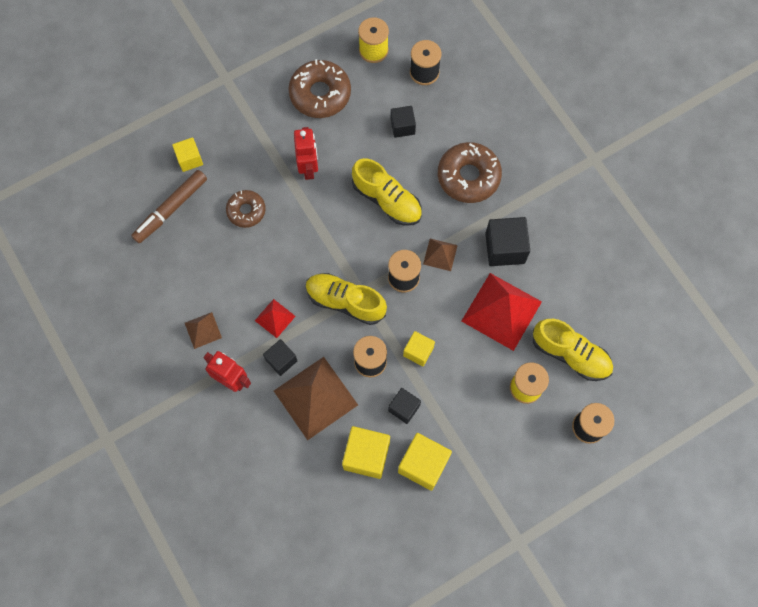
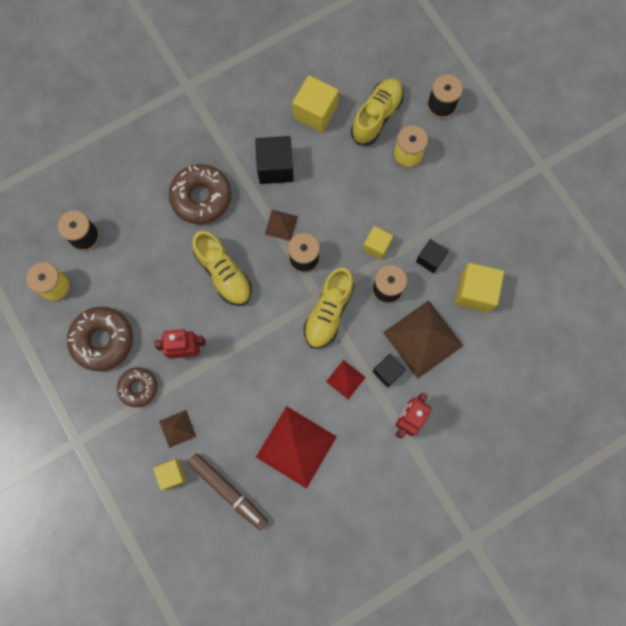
camera: 90 degrees left, 5 degrees up
brown pyramid [185,312,222,349] -> brown pyramid moved to [159,410,196,448]
brown donut [226,190,266,228] -> brown donut moved to [117,367,157,407]
yellow shoe [352,158,422,226] -> yellow shoe turned 105 degrees clockwise [192,231,252,306]
black cube [391,106,416,138] -> none
yellow cube [398,433,452,491] -> yellow cube moved to [292,75,339,132]
red pyramid [462,273,542,351] -> red pyramid moved to [256,406,337,489]

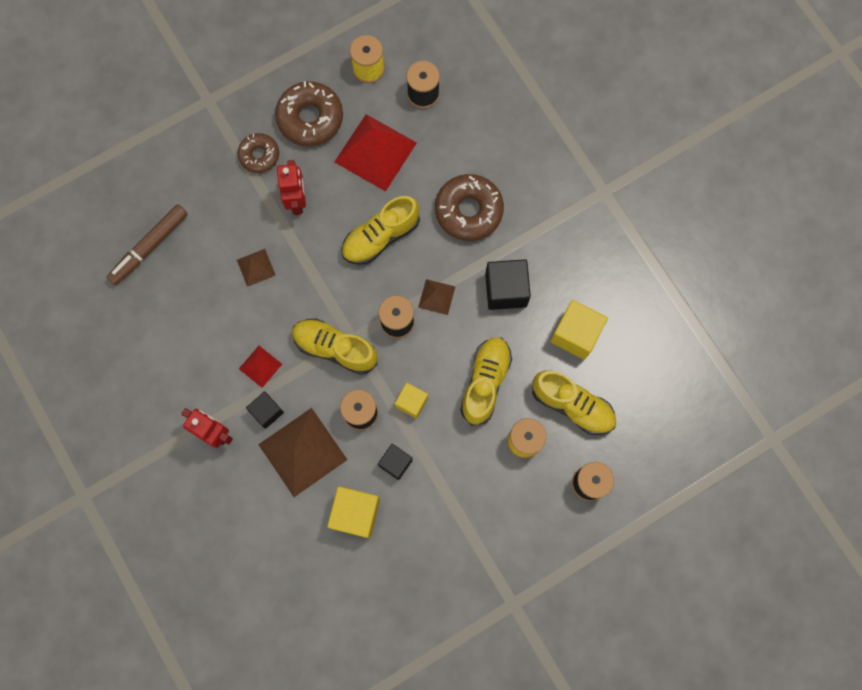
camera: 90 degrees right, 0 degrees up
yellow cube [153,459,186,490] -> none
brown pyramid [159,410,196,448] -> brown pyramid moved to [237,249,276,287]
red pyramid [256,406,337,489] -> red pyramid moved to [335,114,417,191]
none -> yellow shoe [460,337,512,426]

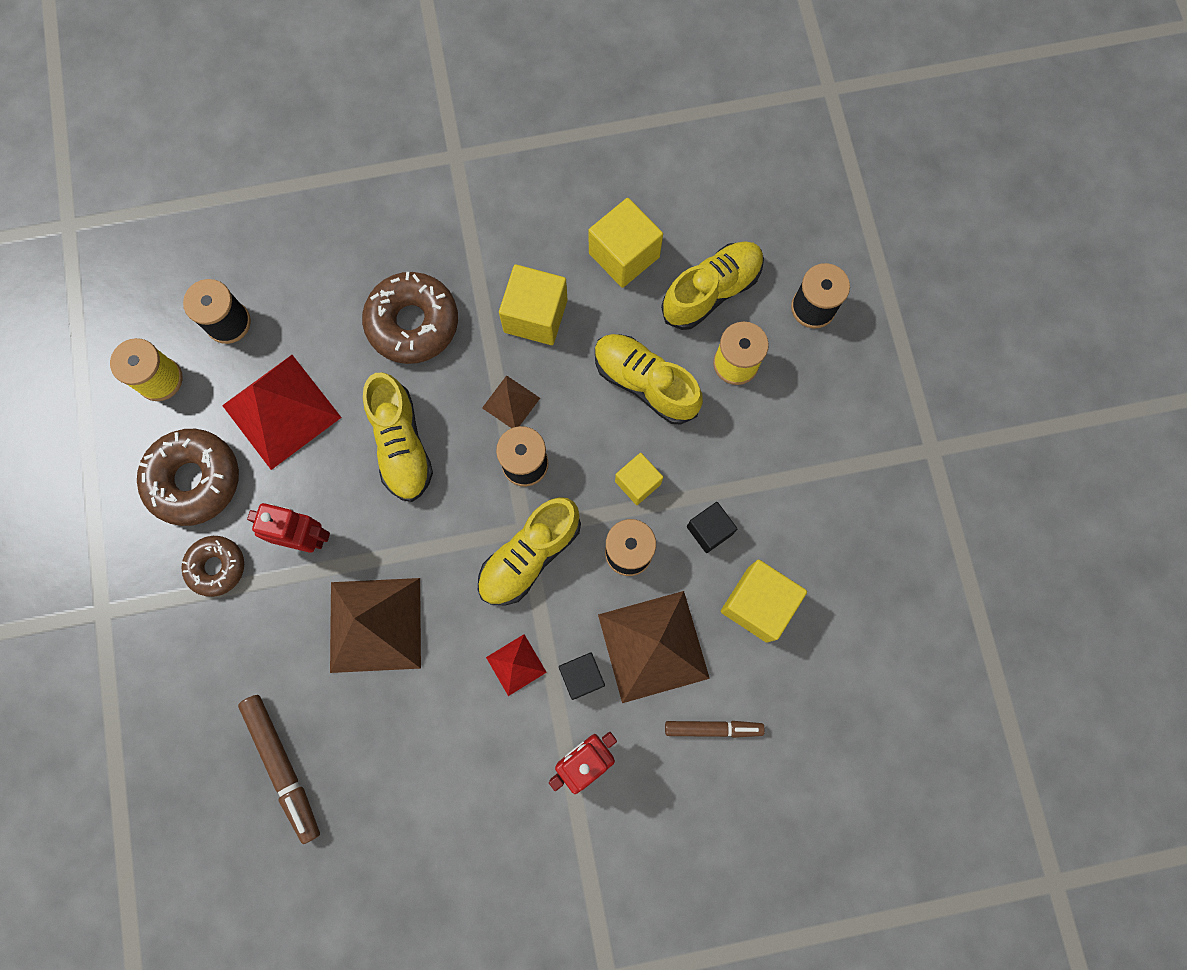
camera: 70 degrees left, 0 degrees up
brown pyramid [237,249,276,287] -> brown pyramid [330,578,421,673], size x2.04
black cube [485,259,531,310] -> yellow cube [499,264,567,345]
none -> brown marker [665,721,765,738]

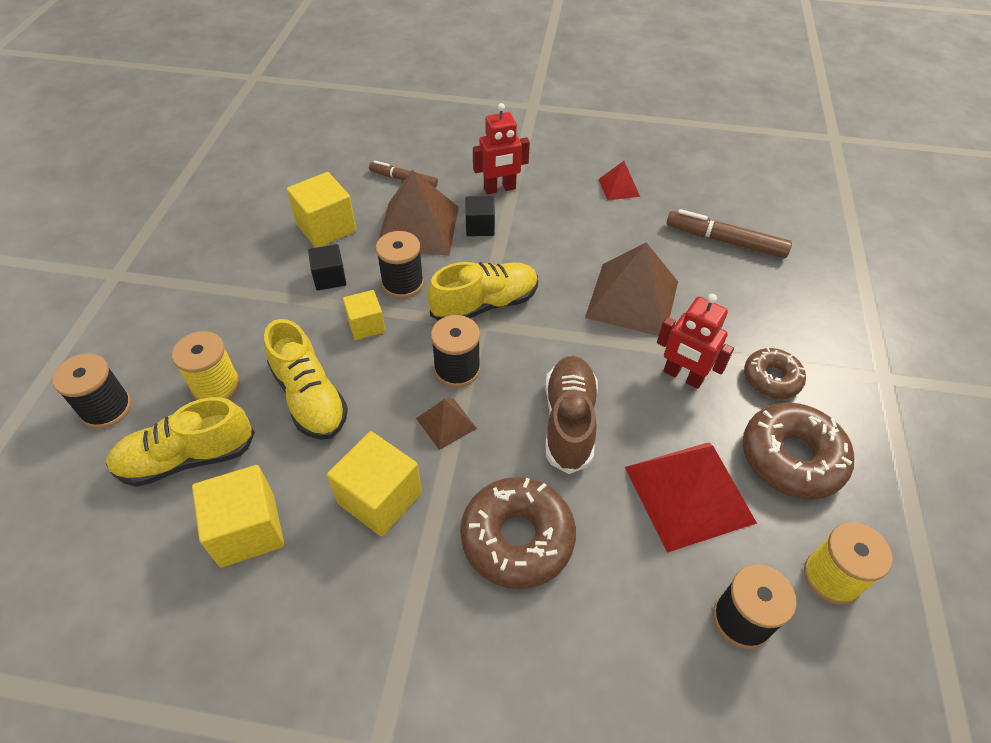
camera: 160 degrees left, 25 degrees down
brown marker [238,695,320,844] -> brown marker turned 60 degrees counterclockwise [666,209,792,258]
yellow shoe [363,373,433,502] -> brown shoe [545,356,598,474]
red pyramid [486,634,547,696] -> red pyramid moved to [598,161,640,200]

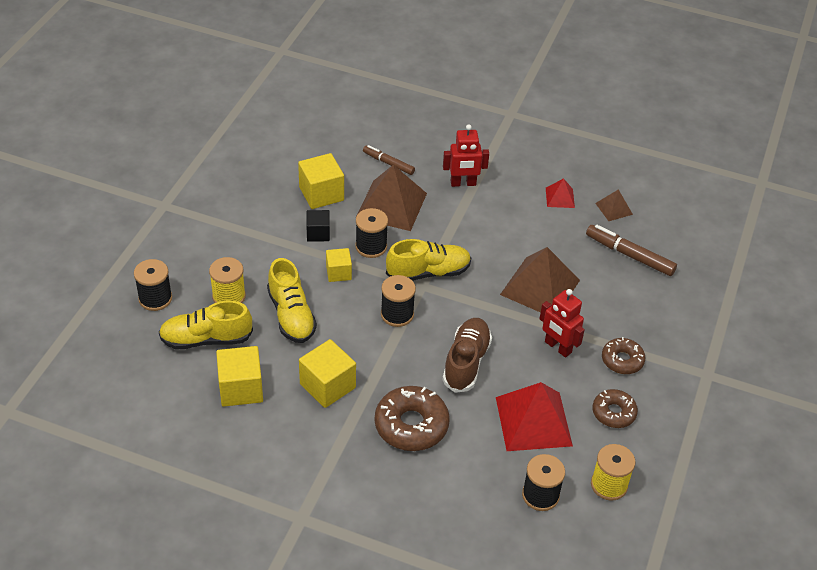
camera: 10 degrees right, 5 degrees down
brown pyramid [416,398,477,450] -> brown pyramid moved to [595,189,633,221]
black cube [465,196,495,236] -> none
brown donut [742,402,854,500] -> brown donut [592,389,638,428], size x0.61

